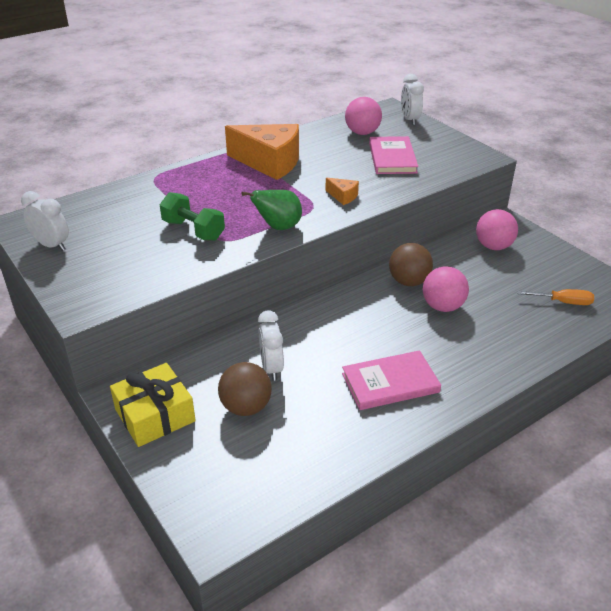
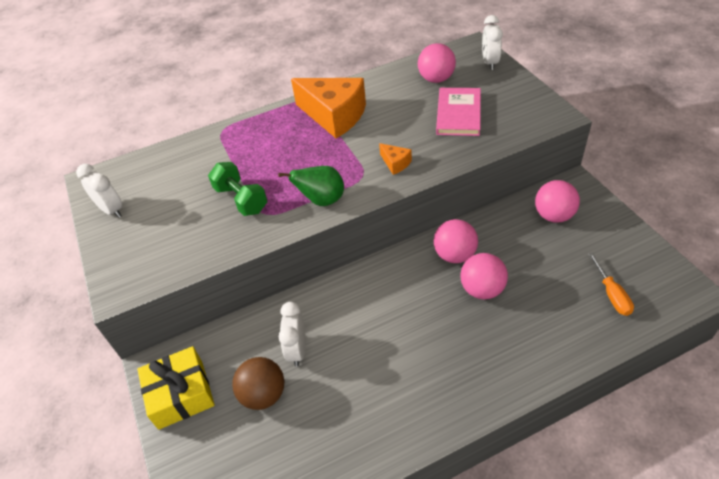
camera: 15 degrees right, 10 degrees up
pink book [342,350,441,410] -> none
brown ball [389,243,433,286] -> pink ball [434,219,478,263]
orange screwdriver [517,289,594,305] -> orange screwdriver turned 60 degrees clockwise [588,253,634,316]

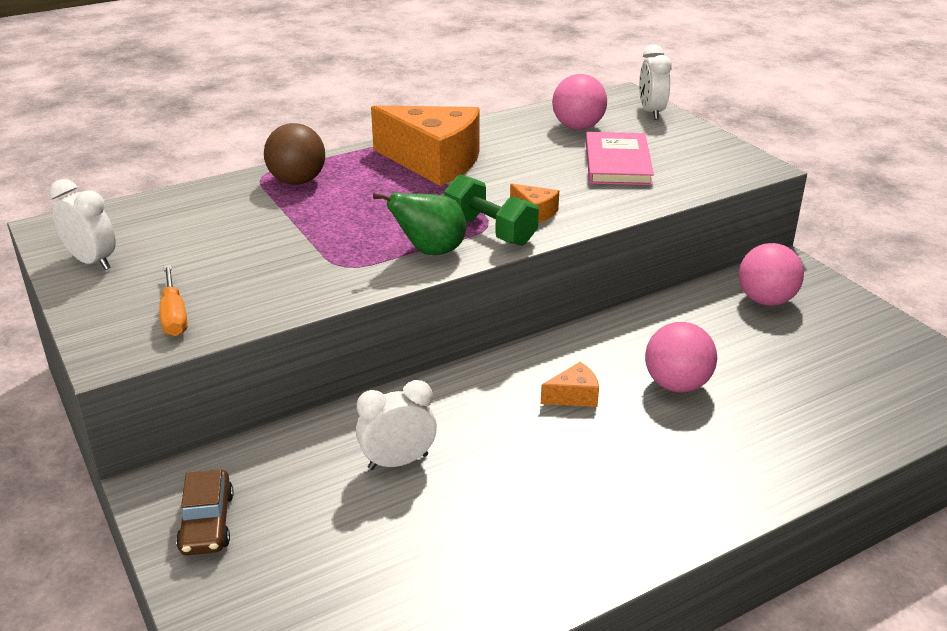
camera: 10 degrees left, 15 degrees down
yellow gift [137,346,215,430] -> brown car [176,470,234,555]
green dumbbell [208,162,267,216] -> green dumbbell moved to [444,174,539,246]
brown ball [232,357,285,410] -> brown ball moved to [264,123,325,185]
white clock [279,302,306,367] -> white clock turned 75 degrees clockwise [356,380,437,470]
pink ball [434,219,478,263] -> none
orange screwdriver [588,253,634,316] -> orange screwdriver moved to [159,265,188,336]
none -> orange cheese [541,362,599,407]

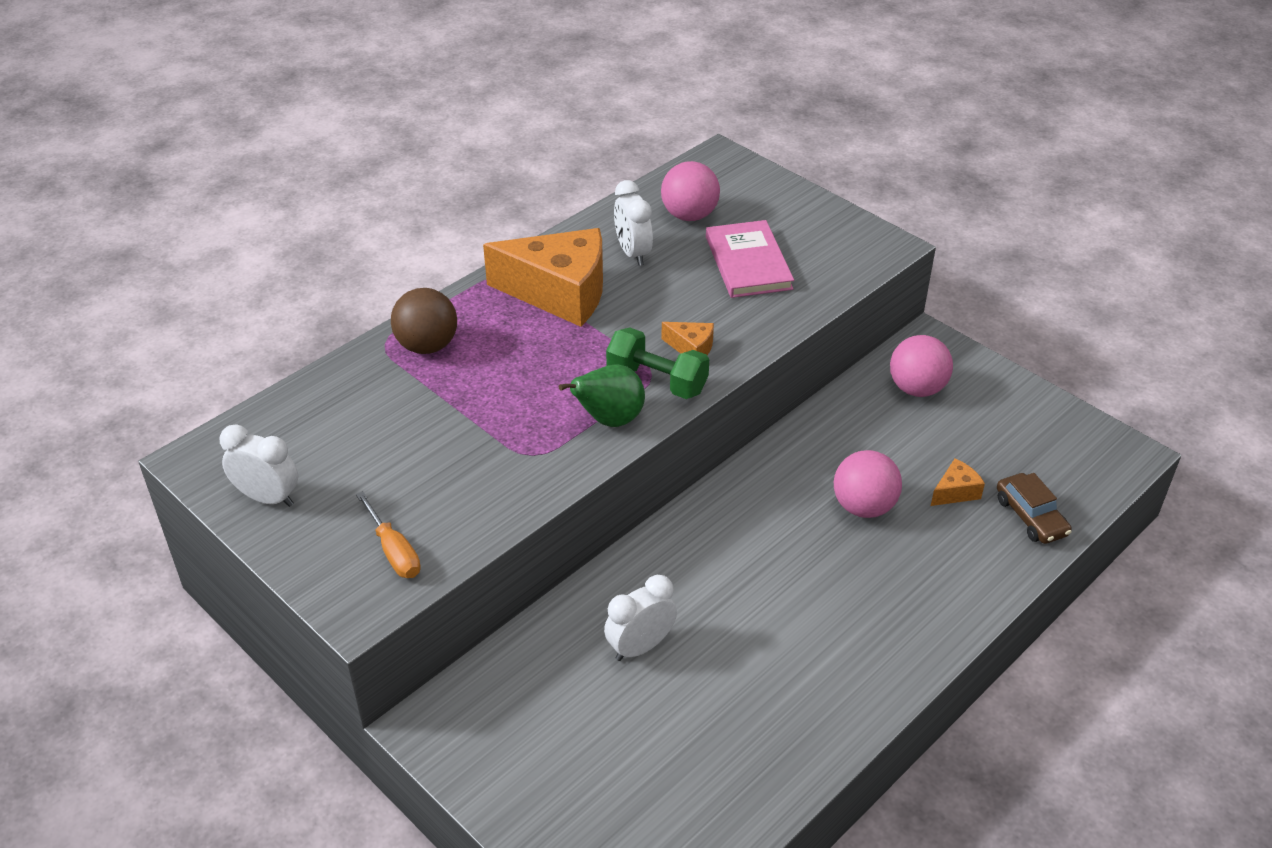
camera: 15 degrees left, 10 degrees up
brown car [176,470,234,555] -> brown car moved to [997,473,1072,544]
orange cheese [541,362,599,407] -> orange cheese moved to [931,458,985,506]
white clock [639,44,672,120] -> white clock moved to [614,180,653,266]

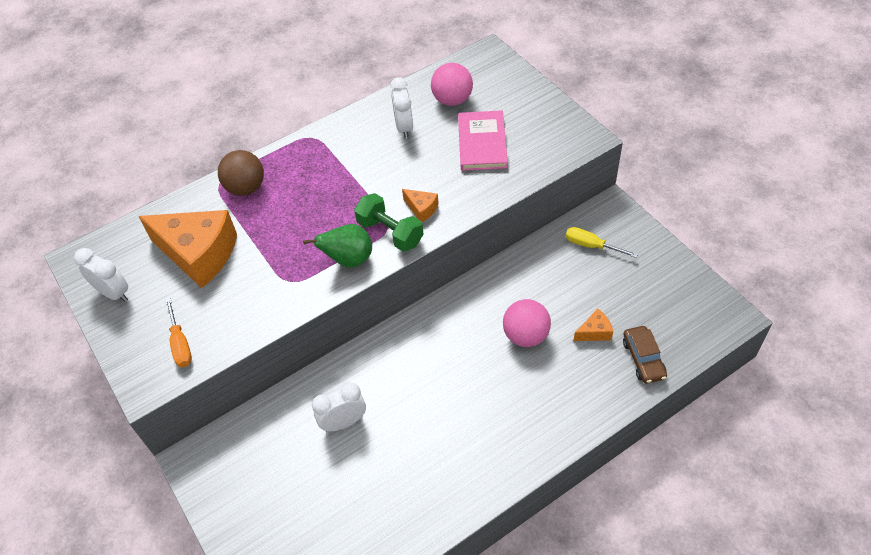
camera: 15 degrees right, 10 degrees up
orange cheese [483,228,603,327] -> orange cheese moved to [138,210,237,288]
pink ball [890,335,953,397] -> yellow screwdriver [566,227,638,258]

